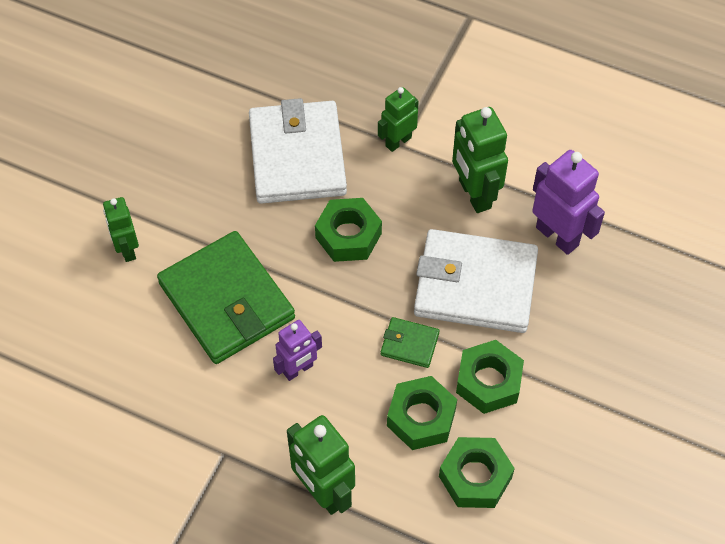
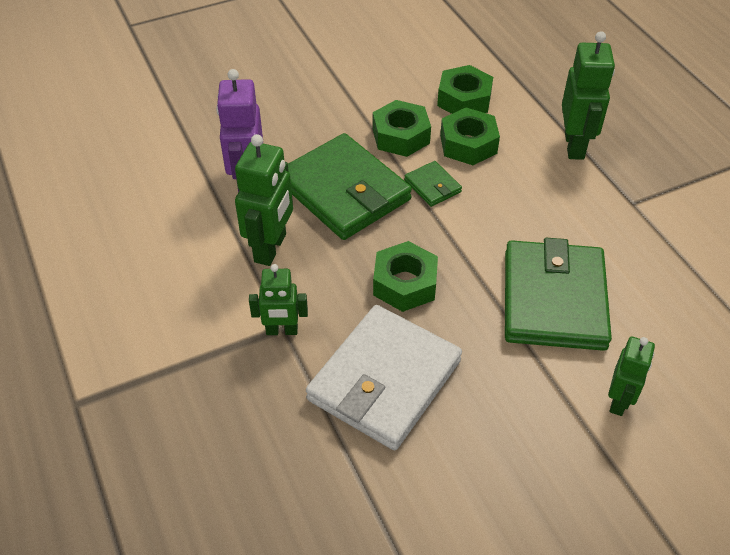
camera: 140 degrees left, 10 degrees down
purple robot [273,320,322,381] -> none
white wallet [414,229,538,333] -> green wallet [288,133,412,240]

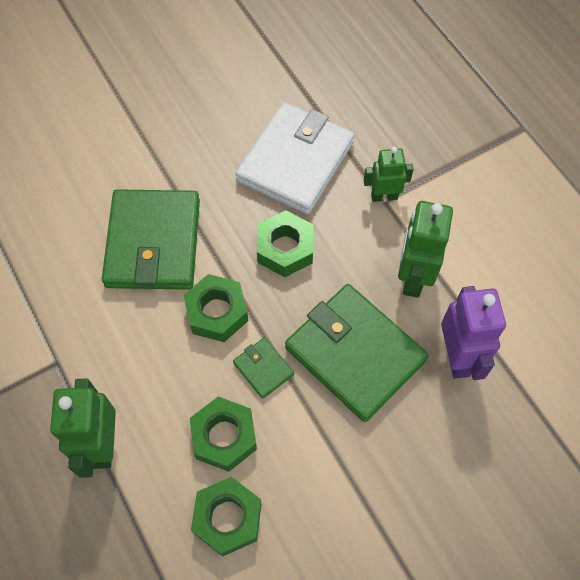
camera: 175 degrees right, 15 degrees up
green nut [373,100,431,157] -> green nut moved to [183,274,248,342]
green robot [608,337,655,416] -> none

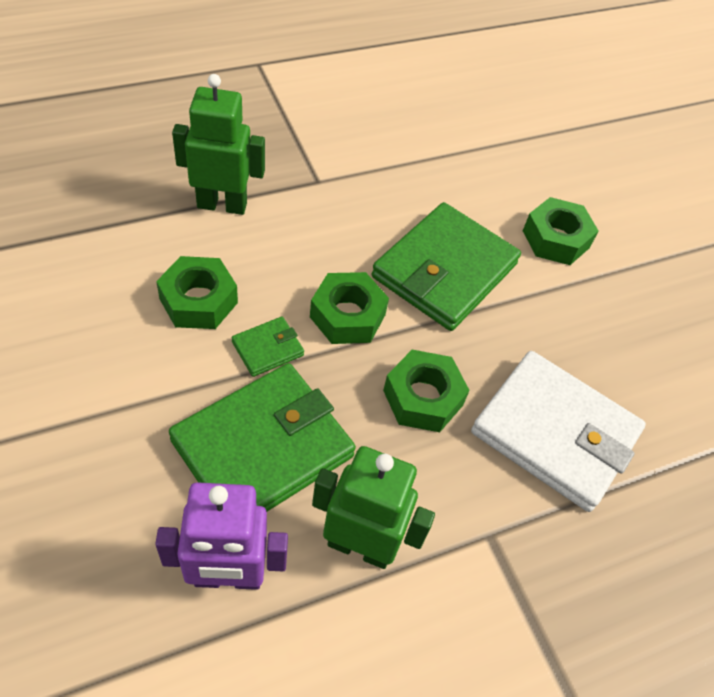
camera: 90 degrees right, 10 degrees down
green wallet [102,189,200,290] -> green wallet turned 60 degrees counterclockwise [372,202,521,331]
green nut [191,477,262,556] -> green nut moved to [523,197,598,265]
green robot [364,147,414,202] -> none

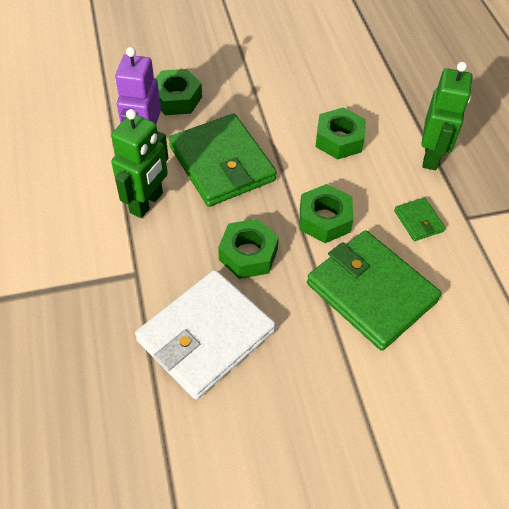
camera: 105 degrees right, 0 degrees up
green wallet [232,317,304,377] -> green wallet moved to [394,198,446,241]
green nut [523,197,598,265] -> green nut moved to [156,69,202,115]

